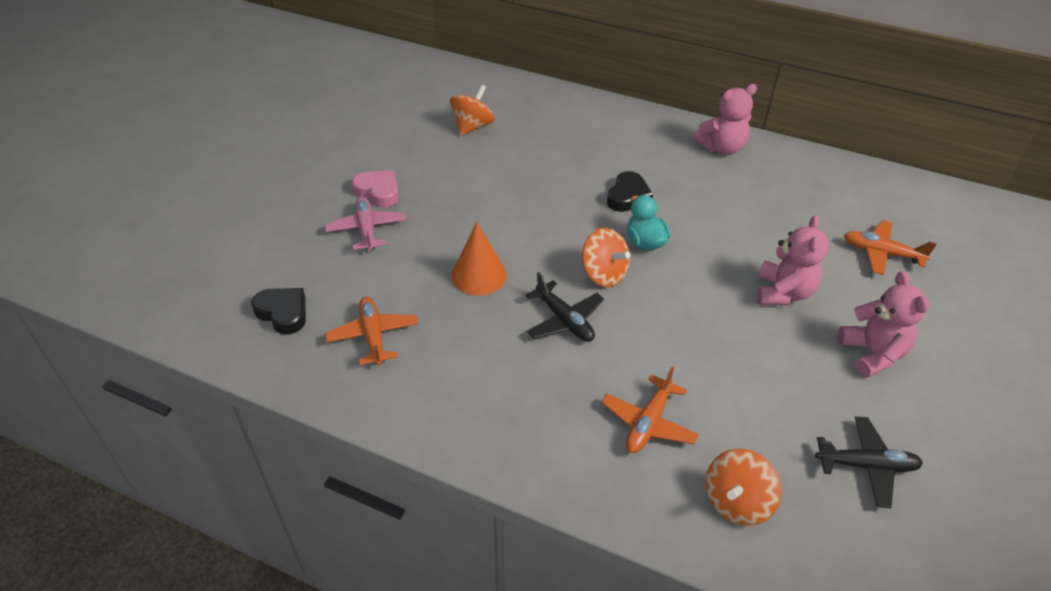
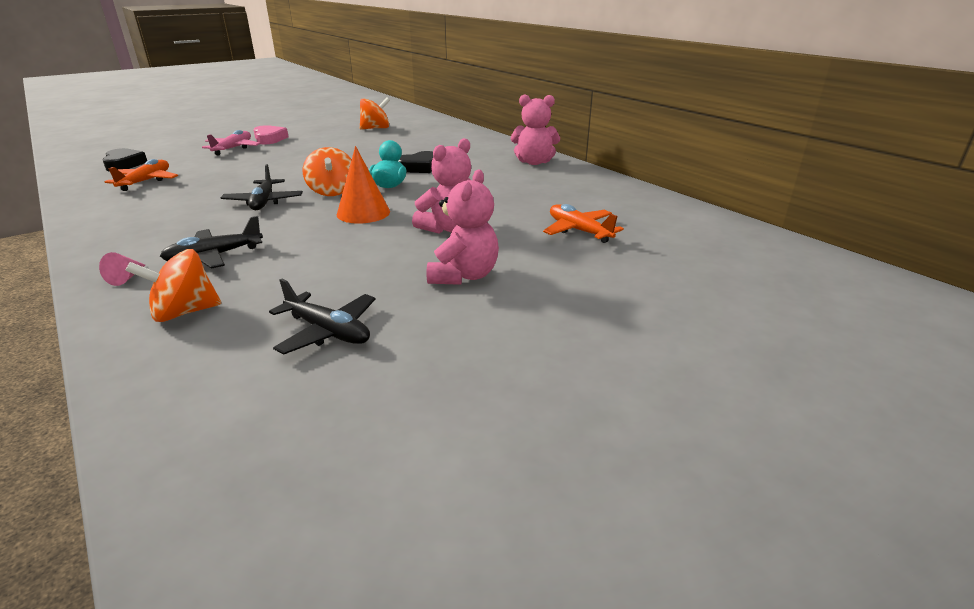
camera: 30 degrees right, 15 degrees down
orange cone [451,222,507,296] -> orange cone moved to [337,146,390,224]
orange plane [601,366,699,453] -> black plane [160,216,263,269]
none -> pink cone [99,252,145,286]

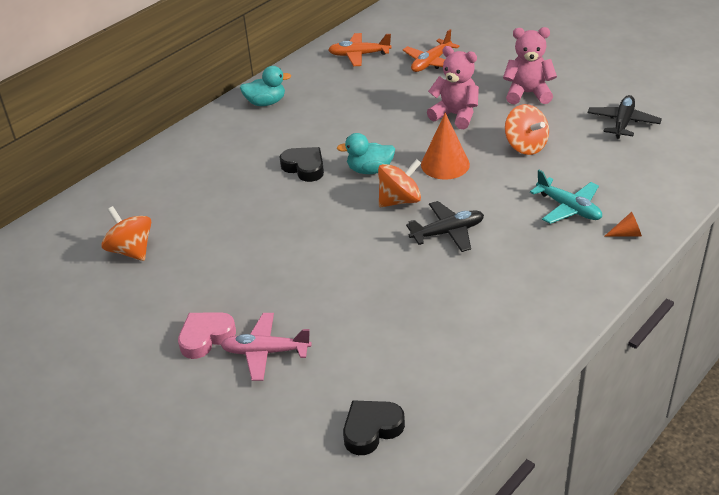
camera: 100 degrees left, 10 degrees up
pink cone [99,252,145,286] -> orange cone [604,212,642,237]
orange plane [105,159,178,191] -> orange plane moved to [328,33,391,66]
orange spinning top [125,249,221,322] -> orange spinning top moved to [505,104,549,155]
black plane [160,216,263,269] -> turquoise plane [530,170,602,224]
pink teddy bear [511,94,560,165] -> turquoise duck [240,66,291,106]

